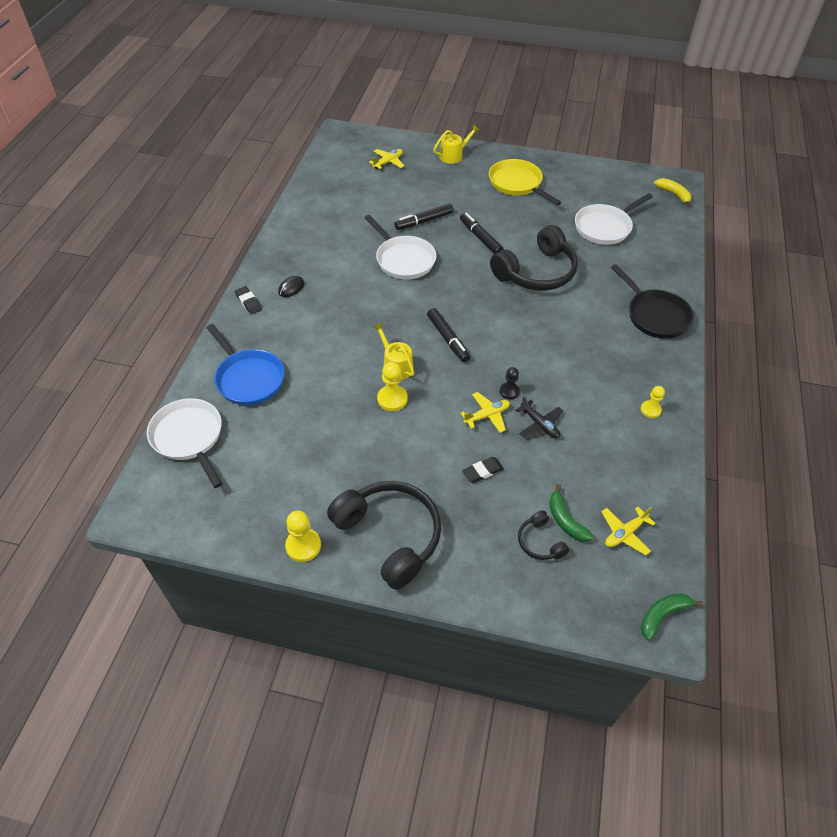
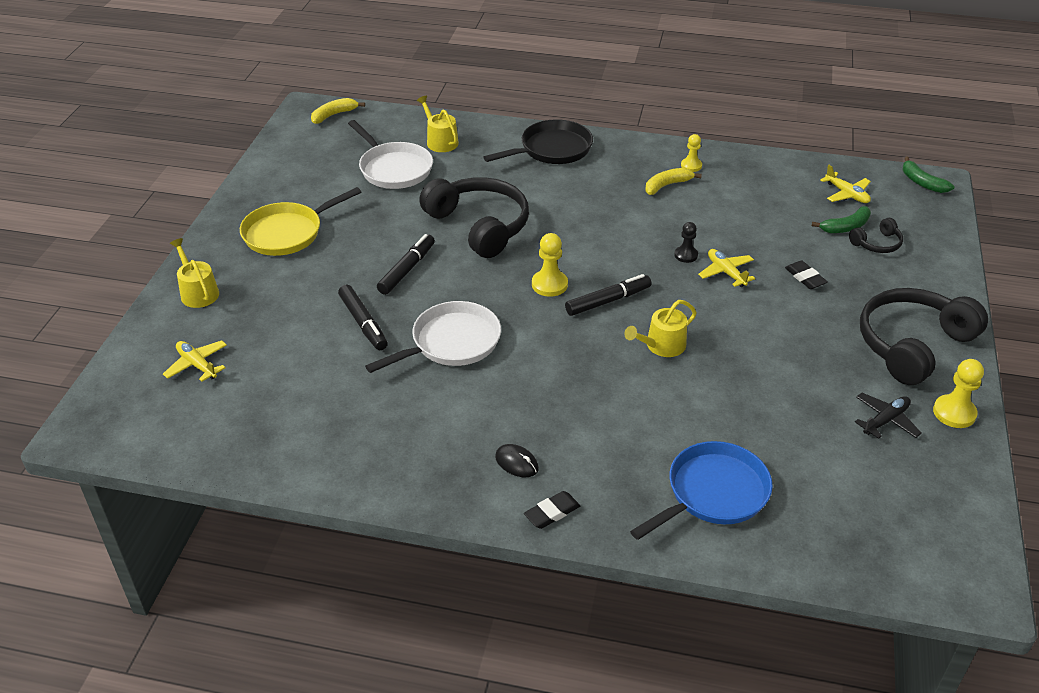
camera: 90 degrees left, 10 degrees down
white pan [147,398,223,488] -> none
yellow pawn [377,362,408,411] -> yellow pawn moved to [532,233,568,297]
black marker [460,213,504,254] -> black marker turned 150 degrees clockwise [377,234,435,295]
black plane [516,396,563,439] -> black plane moved to [855,393,922,439]
none -> yellow watering can [417,96,459,152]
none -> yellow banana [645,168,702,195]

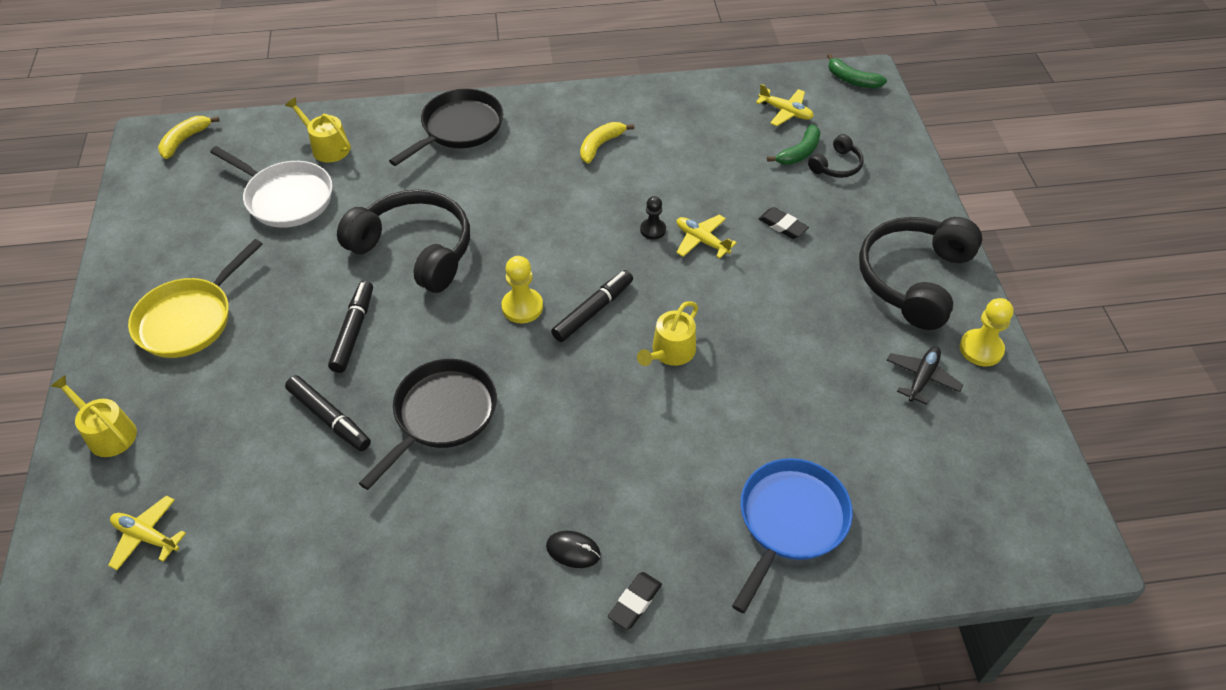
camera: 20 degrees left, 10 degrees up
white pan [365,301,501,373] -> black pan [359,359,497,490]
yellow pawn [681,134,702,172] -> none

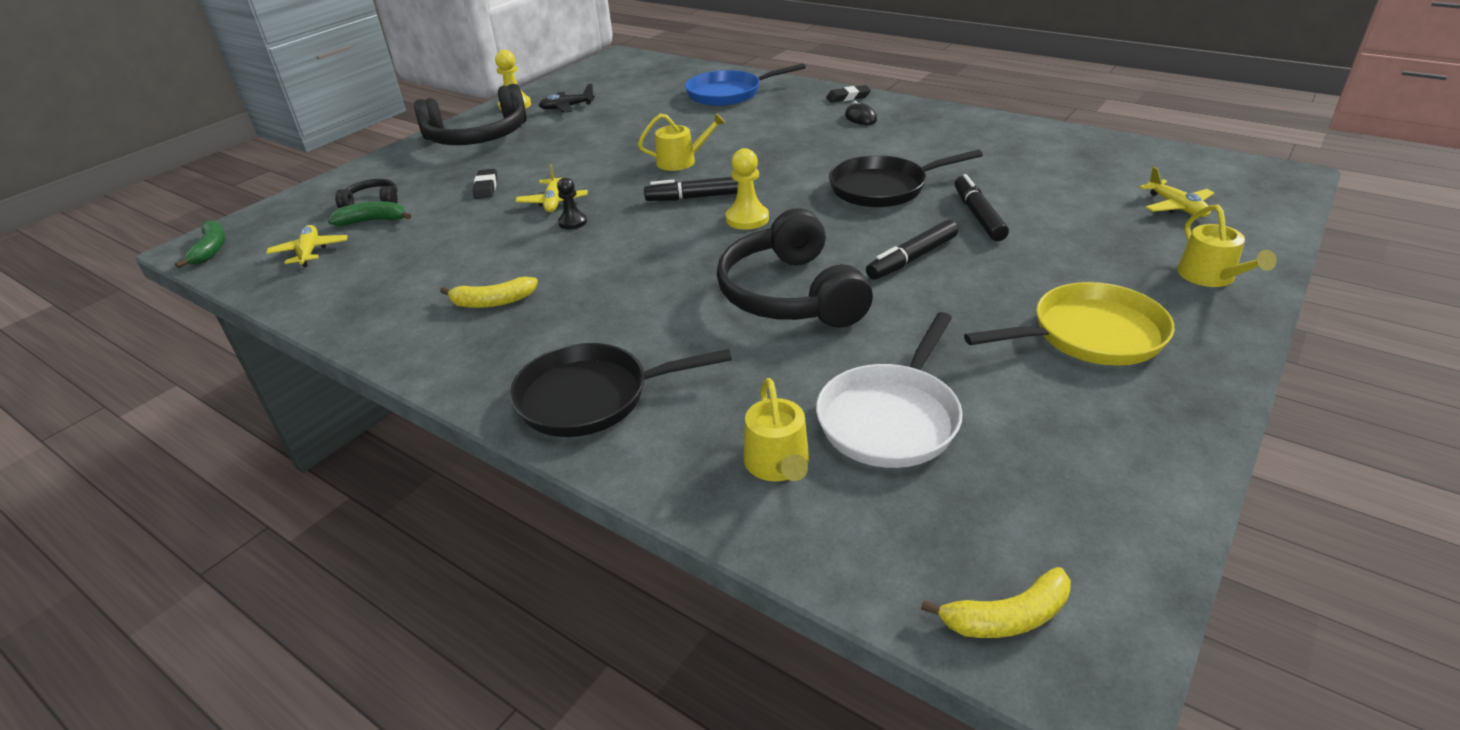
camera: 135 degrees left, 15 degrees down
white pan [210,146,333,228] -> white pan turned 135 degrees counterclockwise [816,312,963,468]

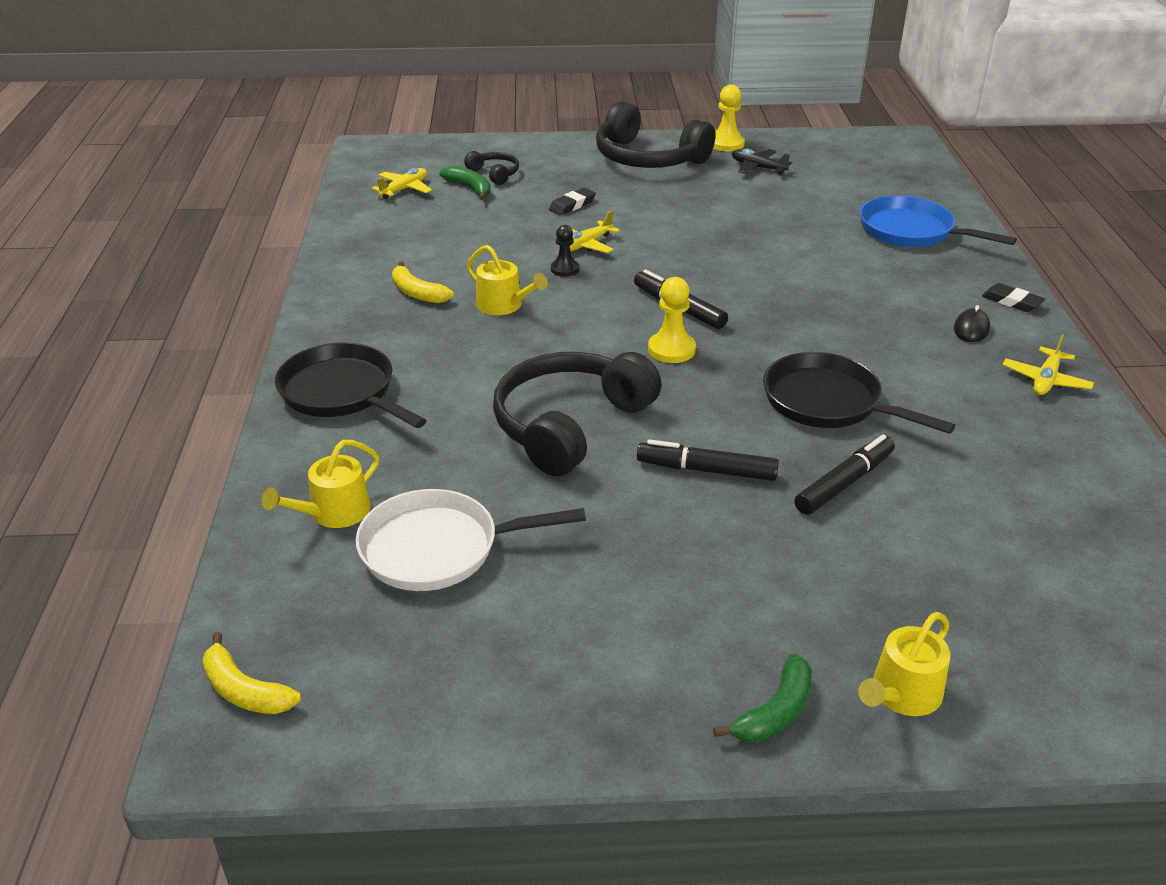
camera: 50 degrees right, 0 degrees up
green banana [175,220,226,268] -> green banana moved to [713,654,812,742]
yellow watering can [638,113,725,171] -> yellow watering can moved to [467,245,548,315]
yellow pan [964,282,1174,366] -> none
yellow plane [1140,167,1214,217] -> yellow plane moved to [1003,334,1094,395]

